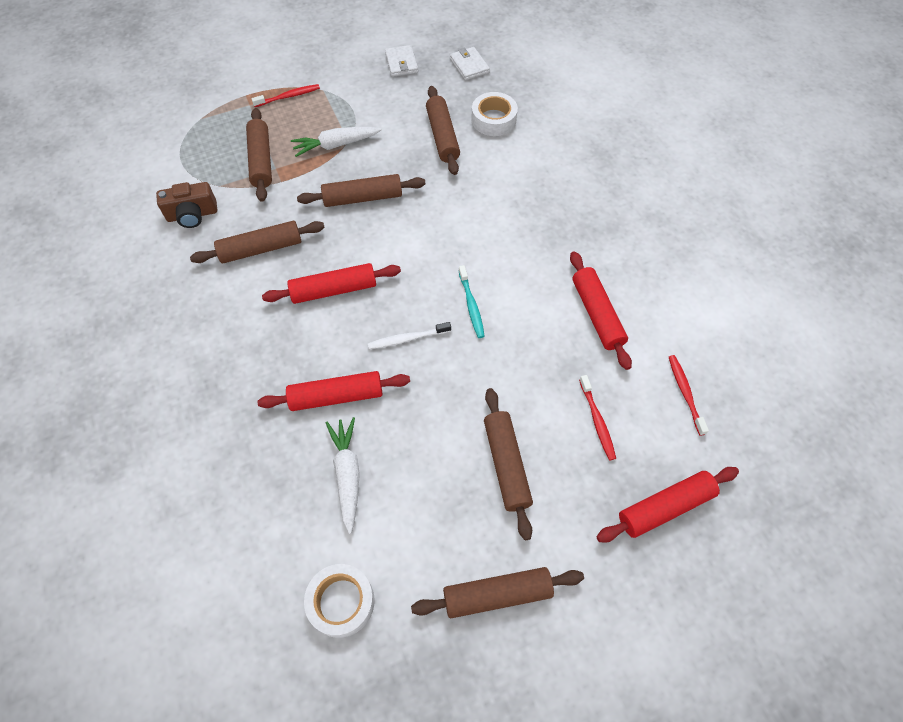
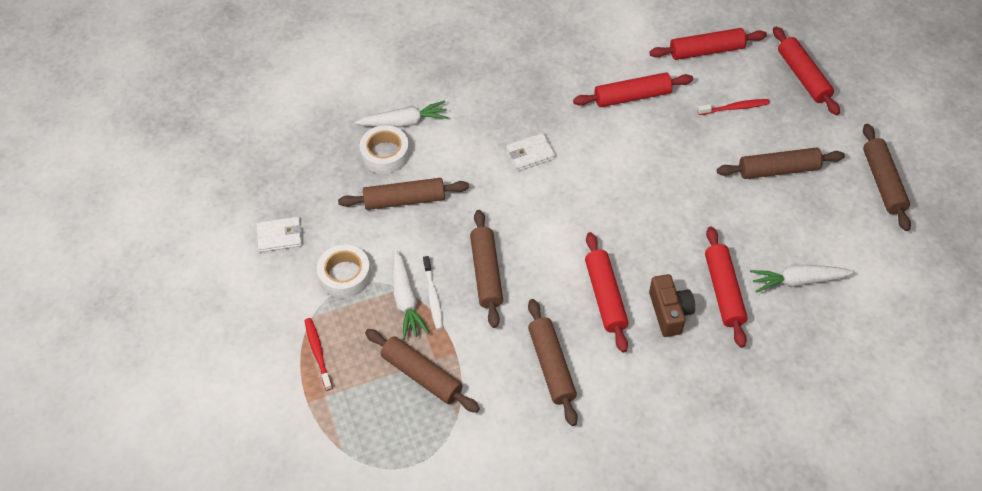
camera: 85 degrees left, 5 degrees down
brown camera [156,182,217,228] -> brown camera moved to [649,274,695,337]
brown rolling pin [246,108,272,202] -> brown rolling pin turned 45 degrees clockwise [365,329,480,413]
white tape [304,564,375,638] -> white tape moved to [317,244,371,298]
white toothbrush [368,322,451,349] -> white toothbrush moved to [423,256,443,330]
white wallet [450,47,490,80] -> white wallet moved to [506,133,555,171]
turquoise toothbrush [459,265,485,338] -> none
red toothbrush [669,355,709,436] -> red rolling pin [649,28,767,60]
none -> white carrot [355,101,449,127]

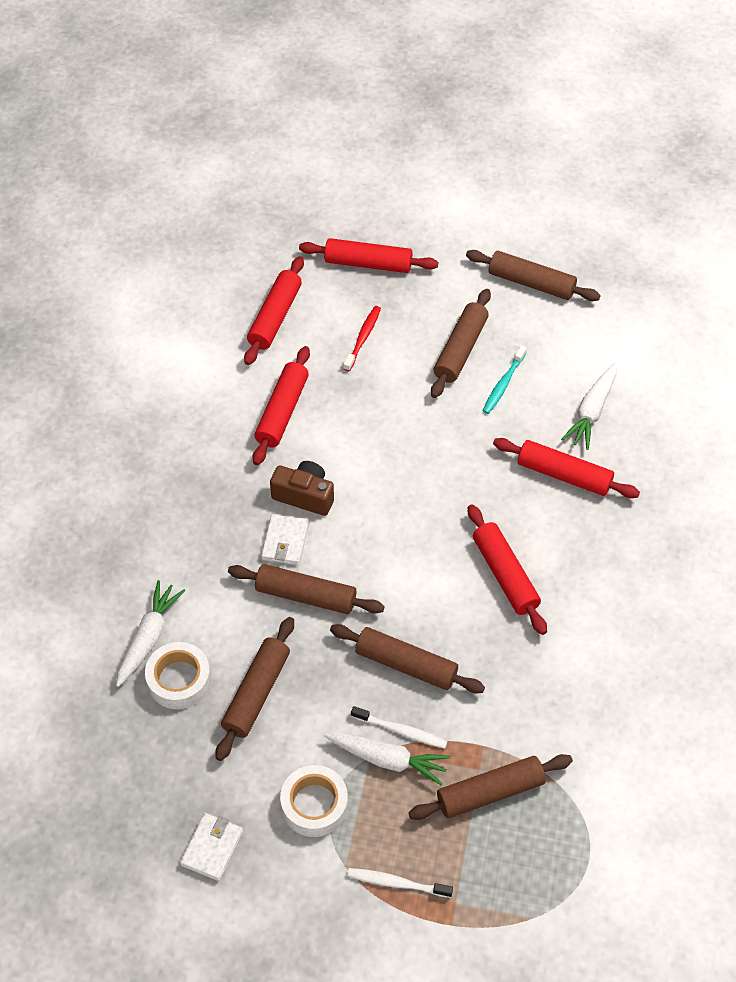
camera: 60 degrees left, 0 degrees up
red toothbrush [305,318,333,391] -> white toothbrush [347,868,453,898]
brown rolling pin [528,299,578,426] -> brown rolling pin moved to [228,564,385,614]
red rolling pin [585,232,628,353] -> red rolling pin turned 45 degrees clockwise [468,504,547,635]
brown camera [649,274,695,337] -> brown camera moved to [270,461,334,516]
none -> turquoise toothbrush [483,345,527,414]

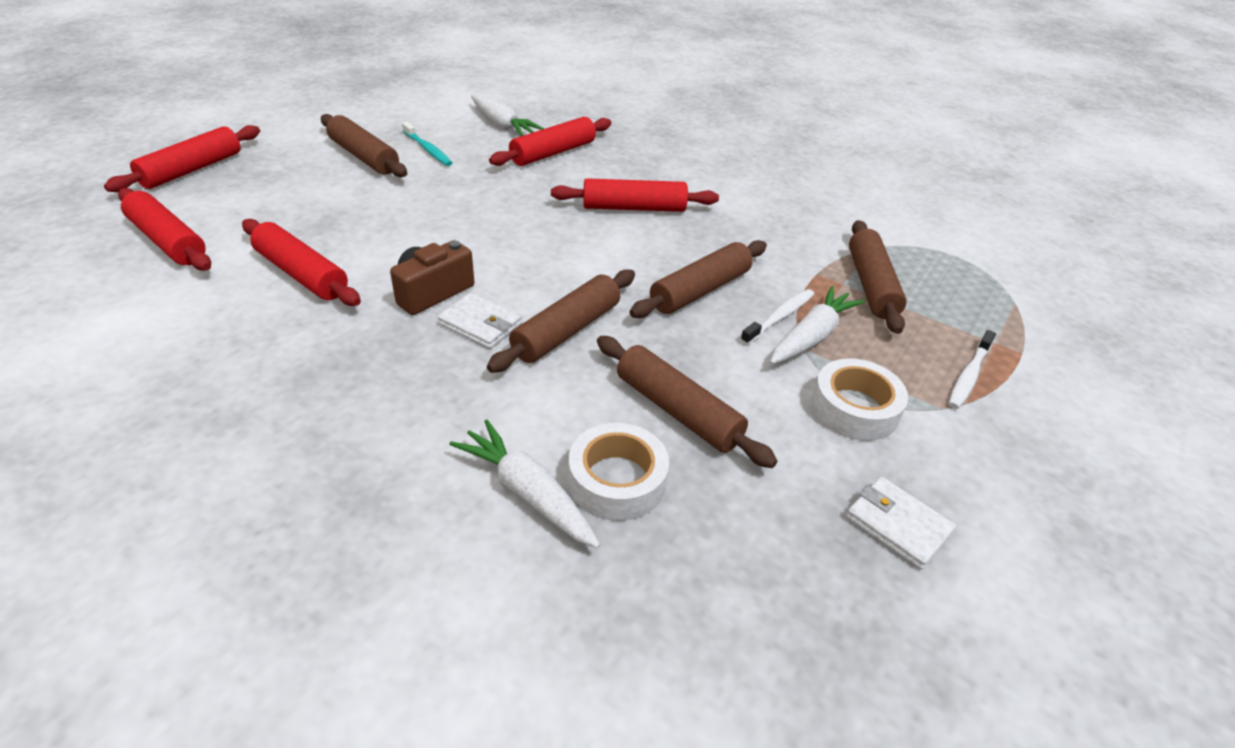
camera: 70 degrees left, 15 degrees down
red toothbrush [344,306,381,371] -> none
brown rolling pin [466,250,601,301] -> none

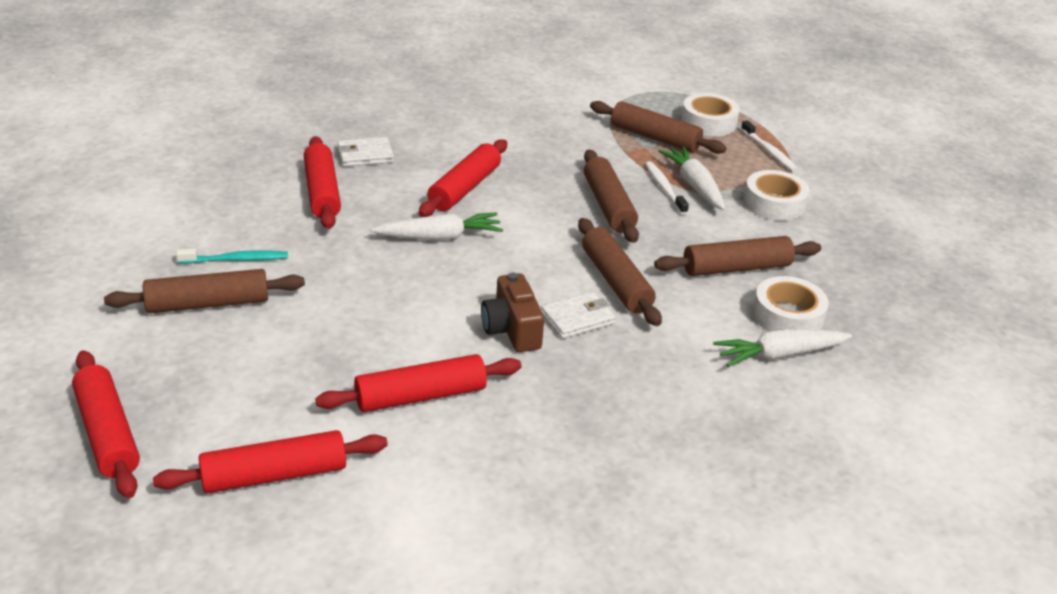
camera: 60 degrees left, 5 degrees down
white carrot [471,95,544,136] -> white carrot moved to [371,212,503,240]
white wallet [846,477,956,570] -> white wallet moved to [337,137,394,167]
none -> white tape [681,93,740,137]

